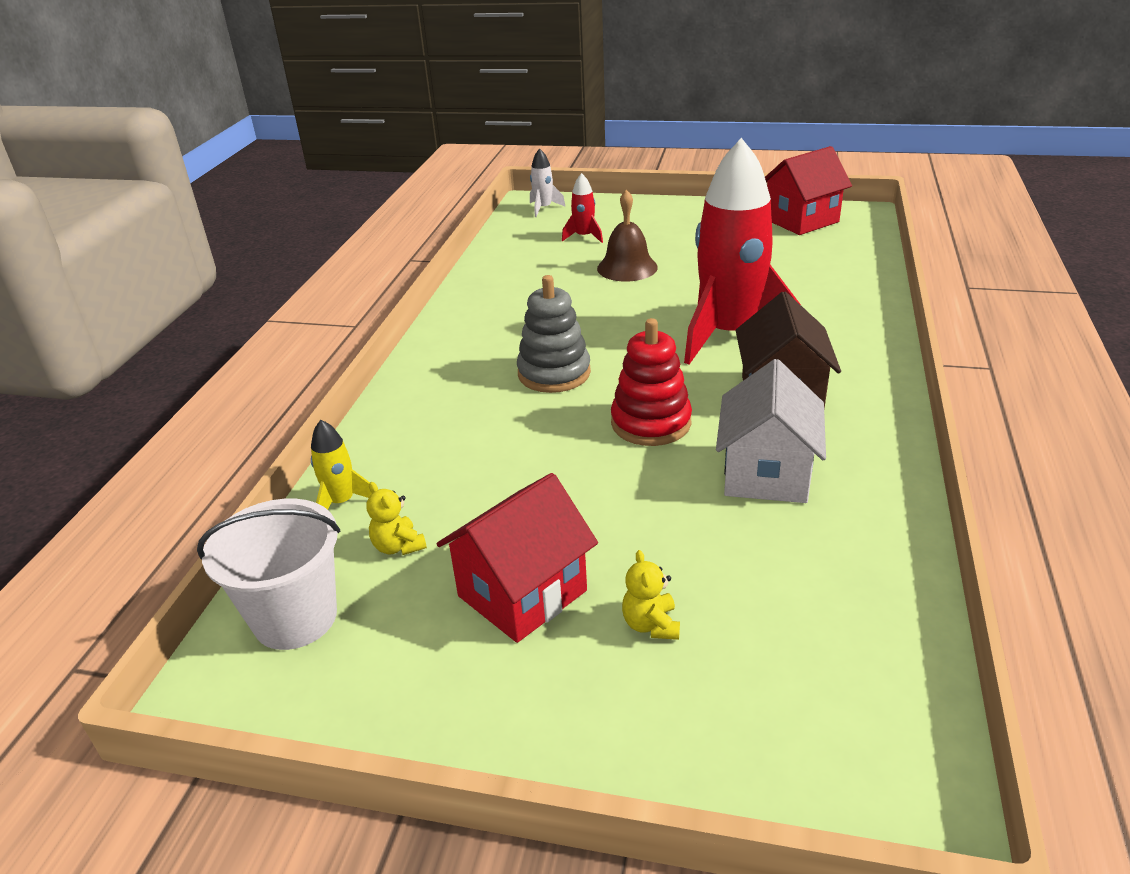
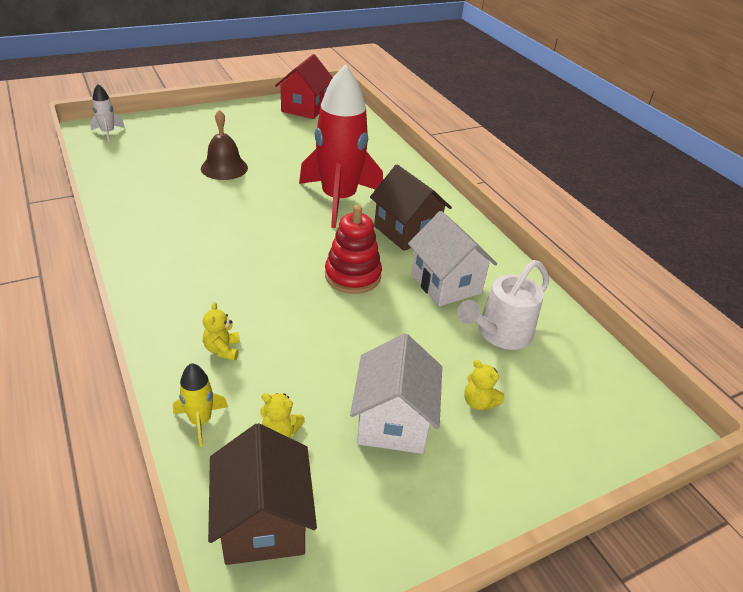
camera: 45 degrees left, 5 degrees up
white bucket [197,499,340,650] -> brown house [208,423,317,565]
red house [437,473,598,643] -> white house [350,333,442,454]
grey stacking toy [517,275,591,393] -> none
red rocket [562,173,603,243] -> none
none -> yellow teddy bear [203,302,240,360]
none -> white watering can [457,260,549,350]

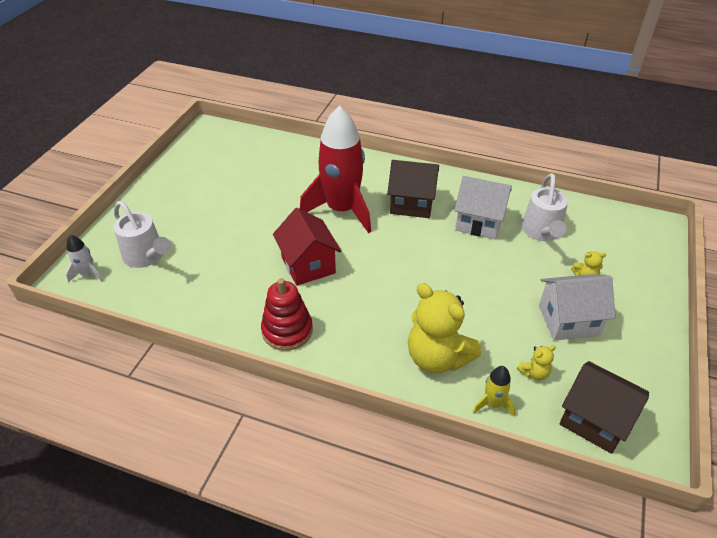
camera: 40 degrees left, 5 degrees up
brown bell [201,110,248,180] -> none
yellow teddy bear [203,302,240,360] -> yellow teddy bear [408,283,481,373], size x2.33
red house [275,54,333,119] -> red house moved to [273,208,341,286]
red stacking toy [325,205,382,294] -> red stacking toy moved to [261,278,313,351]
white house [350,333,442,454] -> white house turned 60 degrees counterclockwise [539,274,616,340]
none -> white watering can [114,201,171,268]

